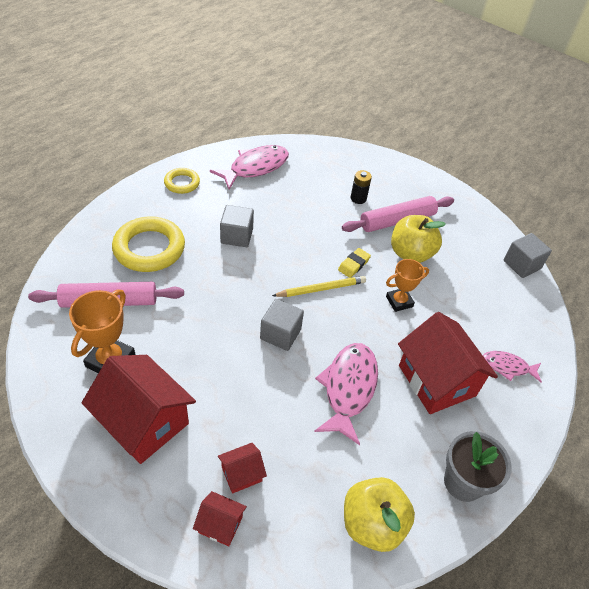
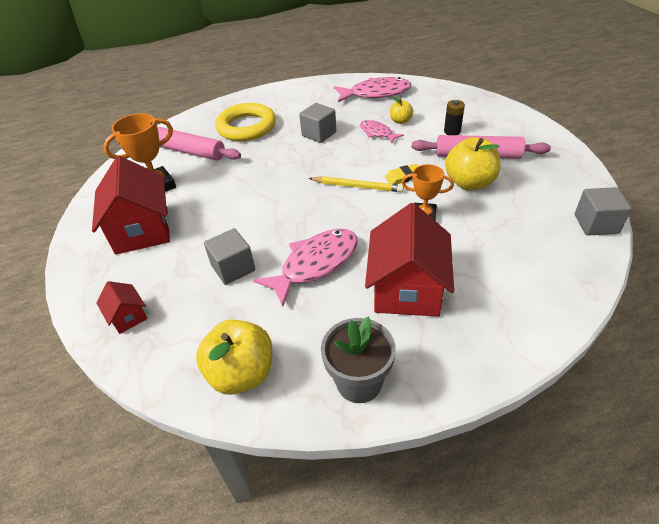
camera: 40 degrees right, 5 degrees down
yellow ring [164,168,200,194] -> none
red house [218,443,267,494] -> none
grey cube [260,299,304,351] -> grey cube moved to [204,228,255,285]
pink fish [483,351,542,382] -> pink fish moved to [360,120,404,144]
none -> yellow apple [390,96,413,124]

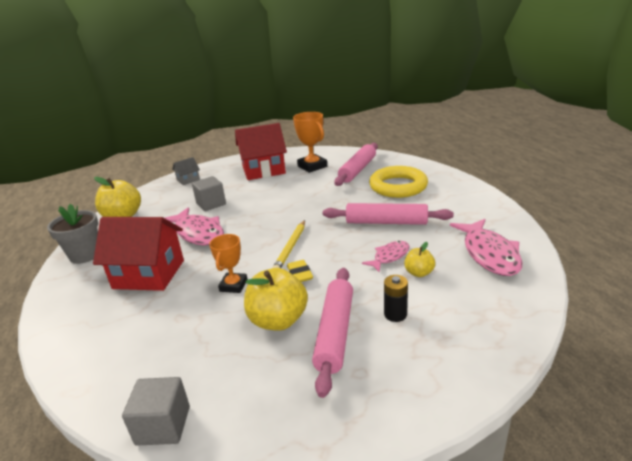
camera: 90 degrees right, 15 degrees down
red house [96,281,148,334] -> grey house [172,157,200,185]
grey cube [299,103,336,143] -> pink rolling pin [323,203,454,225]

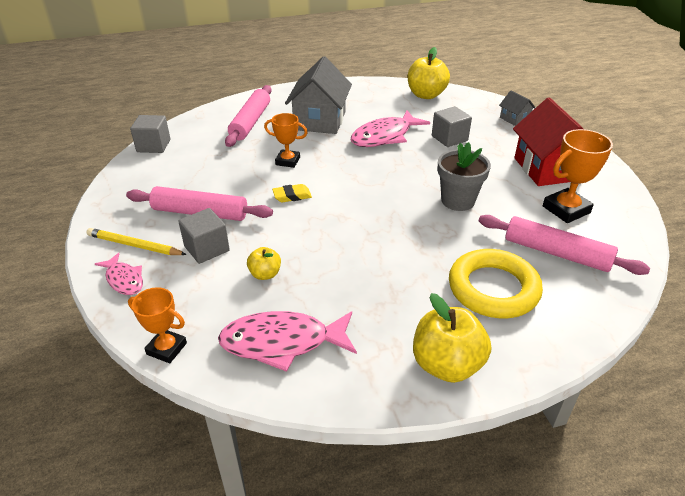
camera: 90 degrees right, 10 degrees up
grey flower pot [47,204,98,264] -> grey flower pot moved to [437,142,491,211]
red house [93,217,184,291] -> grey house [285,56,352,134]
yellow apple [244,268,308,331] -> yellow apple moved to [413,293,491,383]
yellow pencil [273,220,305,268] -> yellow pencil moved to [86,228,187,255]
pink rolling pin [323,203,454,225] -> pink rolling pin moved to [225,85,272,147]
pink fish [362,241,410,272] -> pink fish moved to [95,253,143,295]
black battery [384,275,408,322] -> grey cube [178,208,230,264]
none -> orange trophy [128,287,187,363]

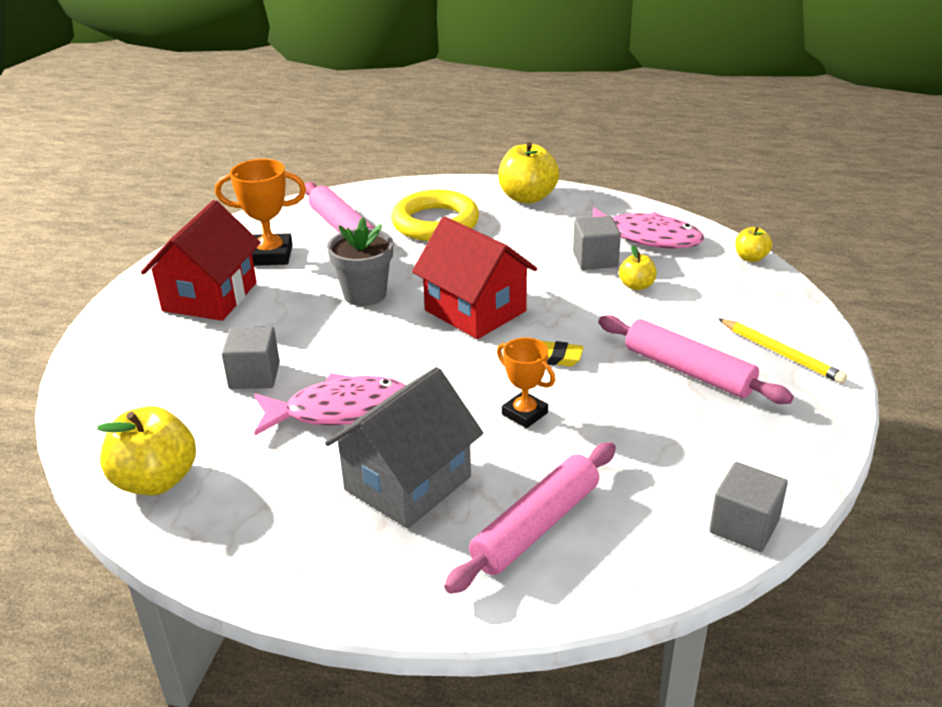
camera: 150 degrees left, 5 degrees down
pink fish [95,253,143,295] -> none
orange trophy [128,287,187,363] -> yellow apple [735,227,772,262]
grey cube [178,208,230,264] -> grey cube moved to [573,216,621,270]
grey house [499,90,536,126] -> none
none -> red house [412,216,537,339]

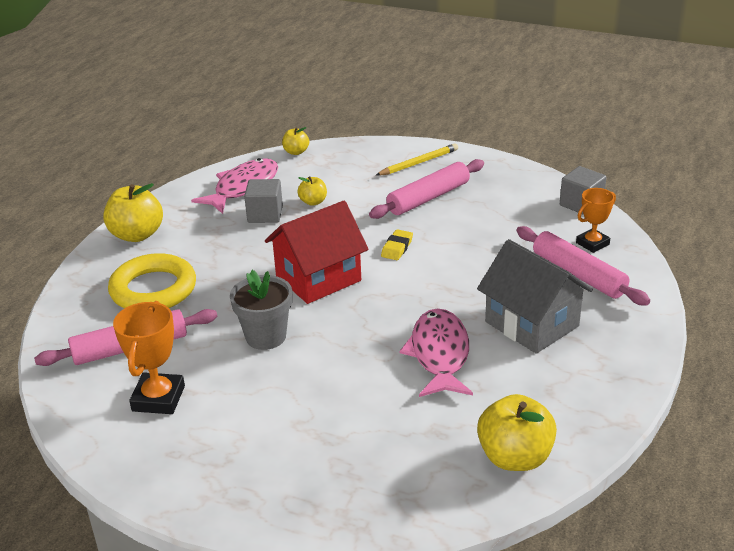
camera: 80 degrees left, 0 degrees up
red house [141,200,261,321] -> none
grey cube [221,326,280,389] -> none
orange trophy [497,337,555,428] -> orange trophy moved to [576,188,616,253]

